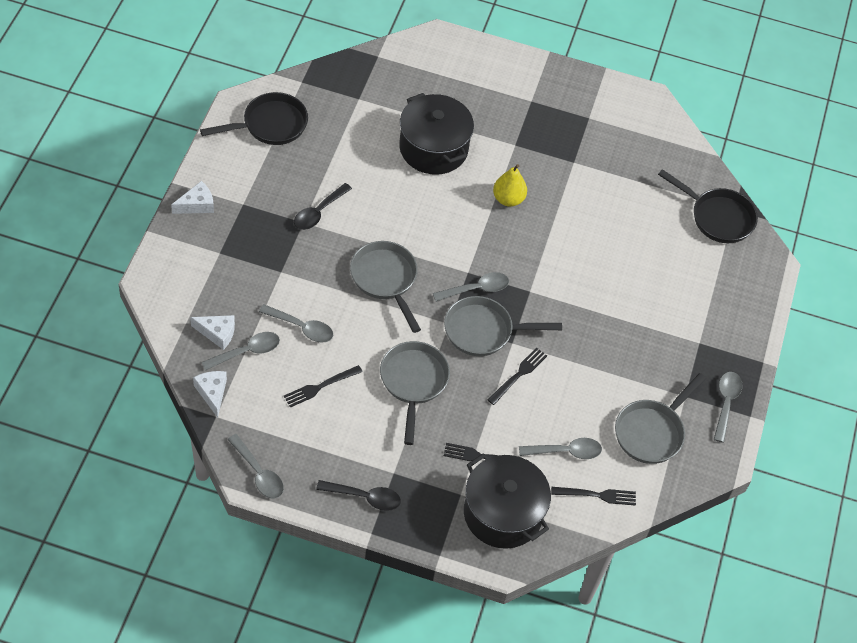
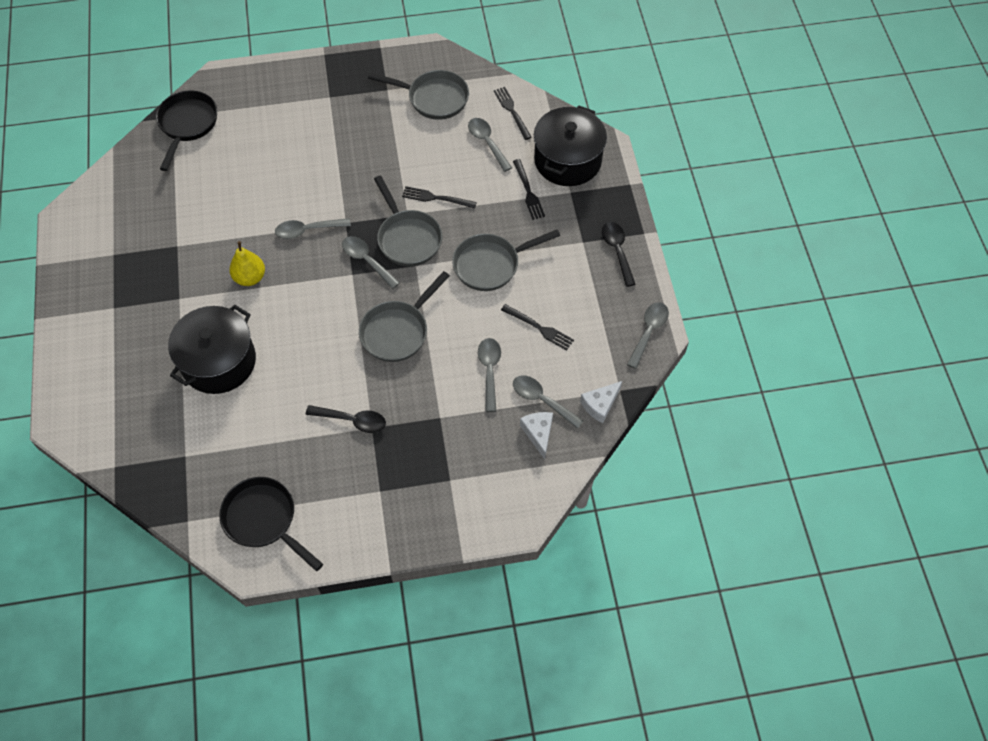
camera: 110 degrees left, 5 degrees up
white cheese [171,181,214,214] -> none
grey spoon [714,372,743,443] -> grey spoon moved to [275,218,351,239]

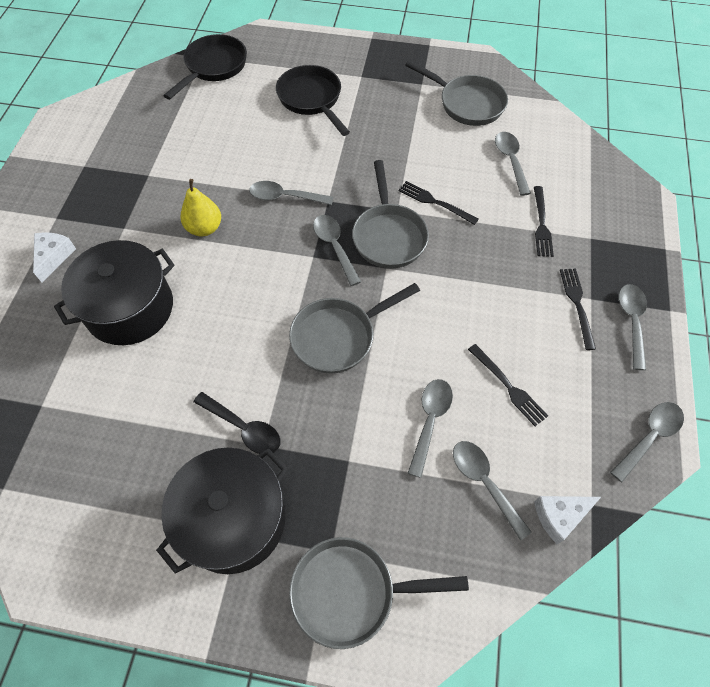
camera: 20 degrees right, 0 degrees up
black pan [219,477,323,571] -> black pan moved to [276,65,350,136]
grey pan [452,230,560,291] -> grey pan moved to [289,537,469,649]
black fork [494,87,532,140] -> black fork moved to [560,268,596,350]
white cheese [520,412,553,459] -> white cheese moved to [33,233,76,282]
black pot [534,106,607,186] -> black pot moved to [156,448,288,574]
black spoon [602,222,636,287] -> grey spoon [619,284,647,370]

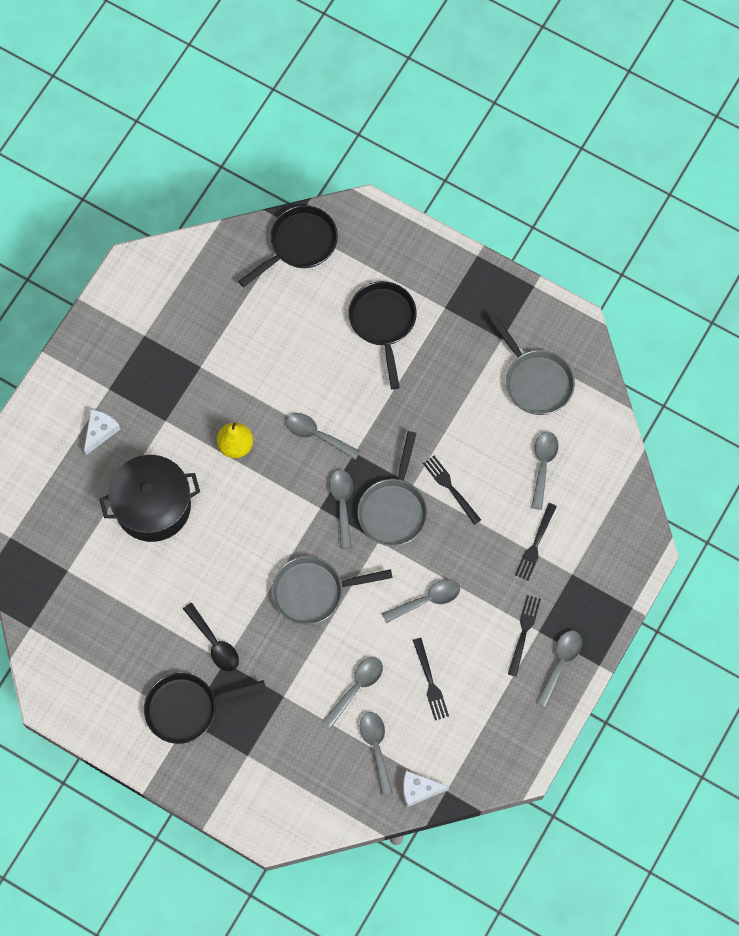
camera: 20 degrees right, 10 degrees up
black pot [156,448,288,574] -> black pan [144,673,266,744]
grey pan [289,537,469,649] -> none
grey spoon [610,402,684,482] -> grey spoon moved to [382,579,460,623]

